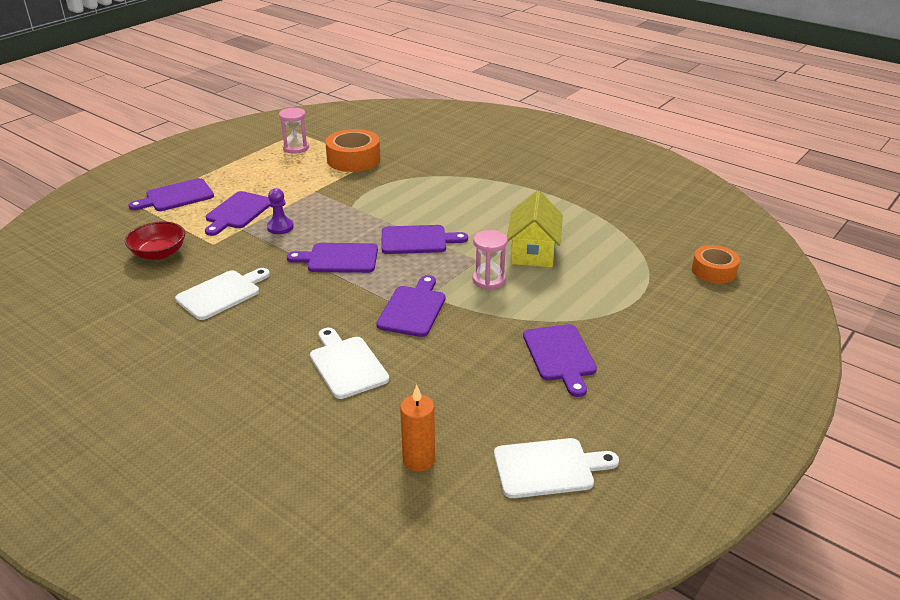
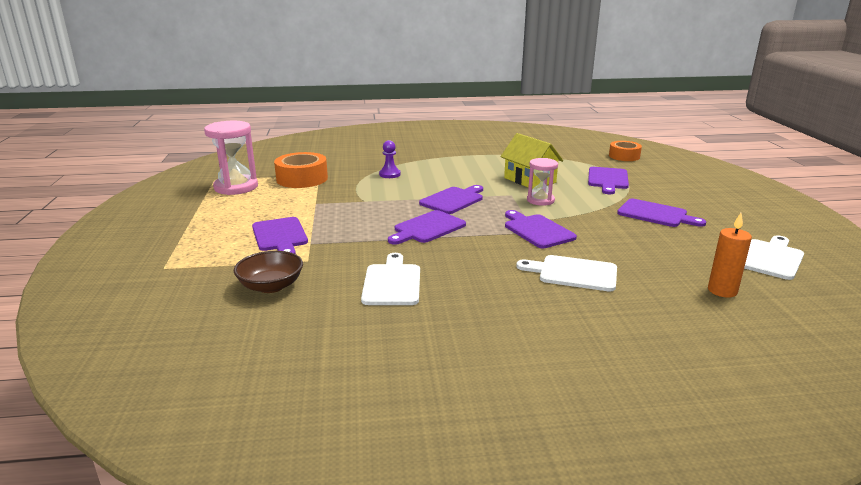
camera: 45 degrees left, 10 degrees down
red bowl [125,222,185,260] -> brown bowl [234,251,303,293]
purple cutting board [129,178,214,211] -> purple cutting board moved to [588,167,629,194]
purple pawn [267,188,294,234] -> purple pawn moved to [379,140,401,178]
pink hourglass [279,107,309,154] -> pink hourglass [204,121,258,195], size x1.64

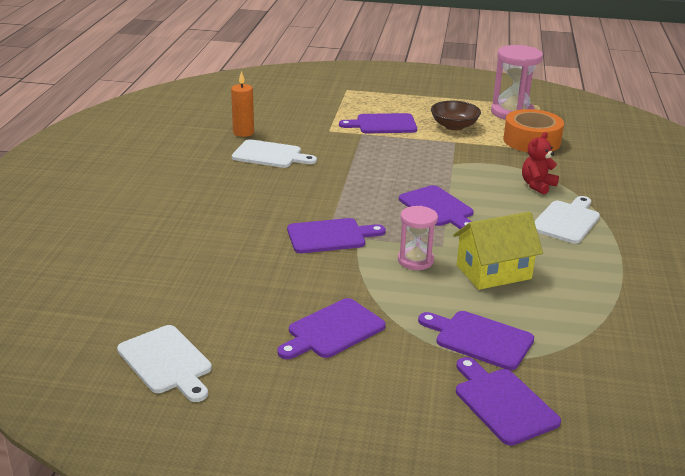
camera: 105 degrees right, 5 degrees up
brown bowl [234,251,303,293] -> brown bowl moved to [431,101,481,130]
purple pawn [379,140,401,178] -> red teddy bear [522,132,559,195]
purple cutting board [388,210,466,245] -> purple cutting board moved to [456,357,561,446]
white cutting board [516,255,617,292] -> white cutting board moved to [534,196,600,244]
orange tape [609,141,642,161] -> none
orange candle [708,213,752,298] -> orange candle moved to [231,71,254,137]

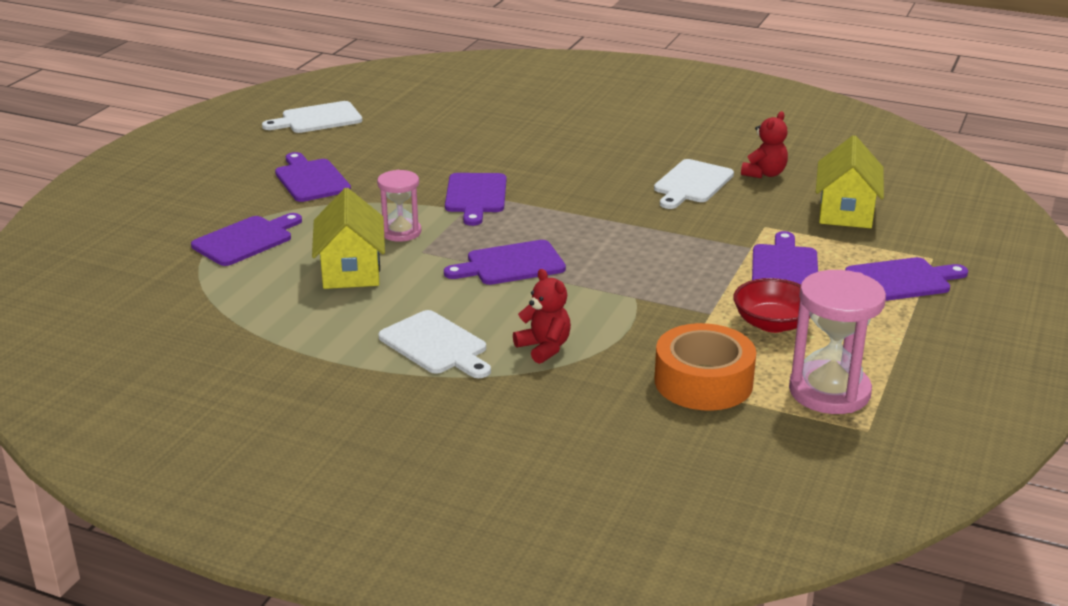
camera: 105 degrees right, 0 degrees up
orange candle [231,71,254,137] -> red teddy bear [741,111,788,178]
brown bowl [431,101,481,130] -> red bowl [733,278,810,333]
purple cutting board [456,357,561,446] -> purple cutting board moved to [845,257,968,301]
none -> yellow house [816,135,884,228]

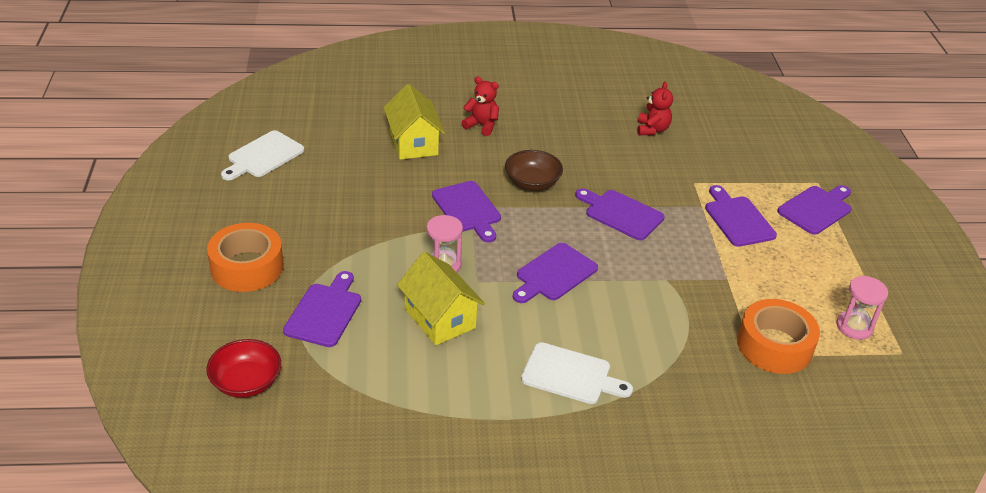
camera: 30 degrees left, 10 degrees up
purple cutting board [275,152,351,202] -> purple cutting board moved to [575,188,665,240]
red teddy bear [513,269,571,364] -> red teddy bear moved to [461,77,499,136]
white cutting board [654,159,734,209] -> none
red bowl [733,278,810,333] -> red bowl moved to [206,339,281,398]
pink hourglass [789,270,886,414] -> pink hourglass [836,276,888,340], size x0.61
yellow house [816,135,884,228] -> yellow house moved to [384,84,445,160]
none -> orange tape [207,223,283,292]
none -> brown bowl [505,150,563,191]

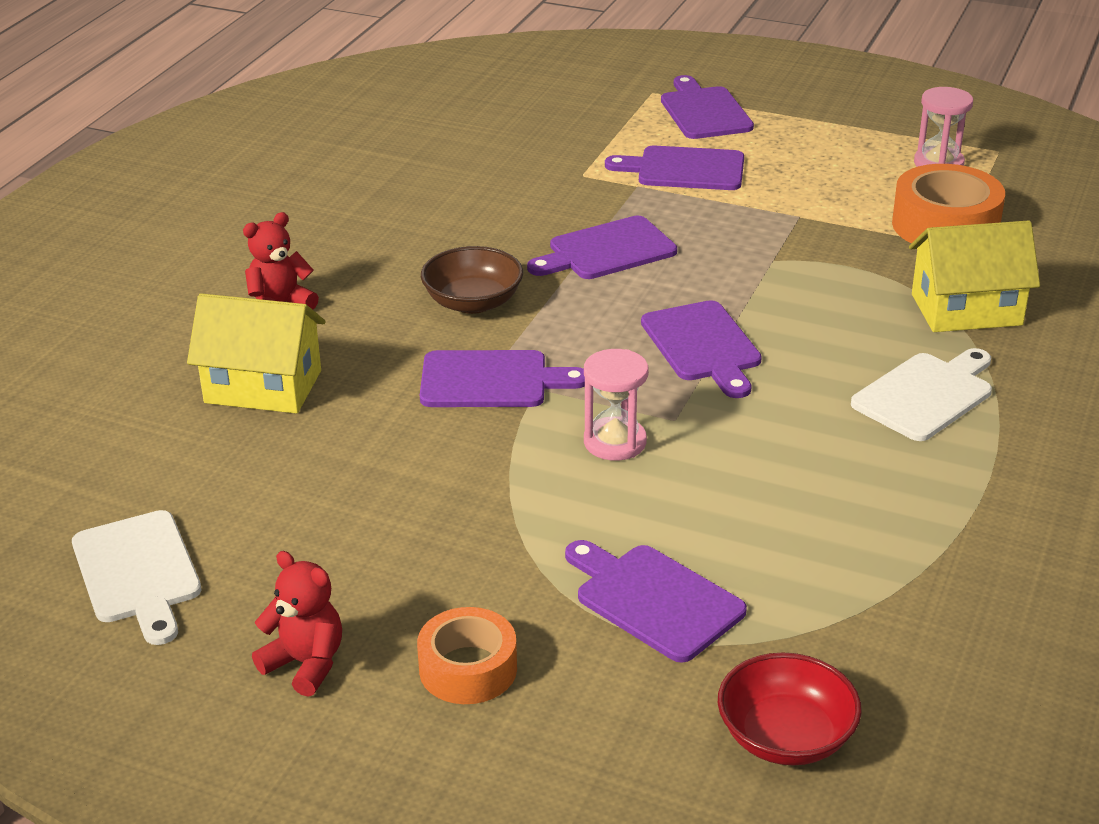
camera: 60 degrees left, 5 degrees down
orange tape [207,223,283,292] -> orange tape [417,607,517,704], size x0.66
yellow house [397,252,485,345] -> yellow house moved to [909,220,1040,332]
red teddy bear [637,82,673,135] -> red teddy bear moved to [252,551,342,697]

